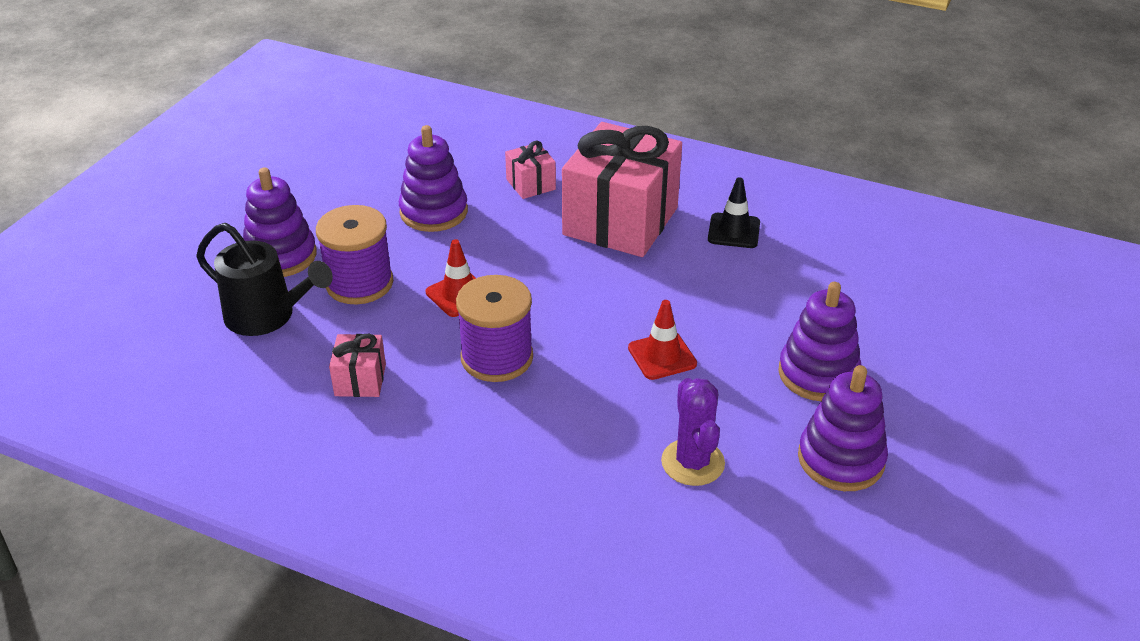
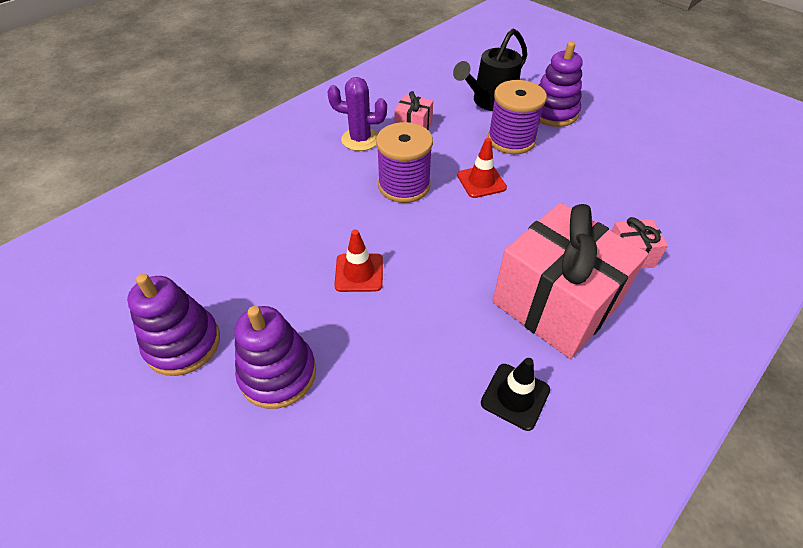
camera: 110 degrees right, 10 degrees up
purple stacking toy [399,125,468,232] -> none
purple cactus [661,378,725,486] -> purple cactus moved to [327,77,387,151]

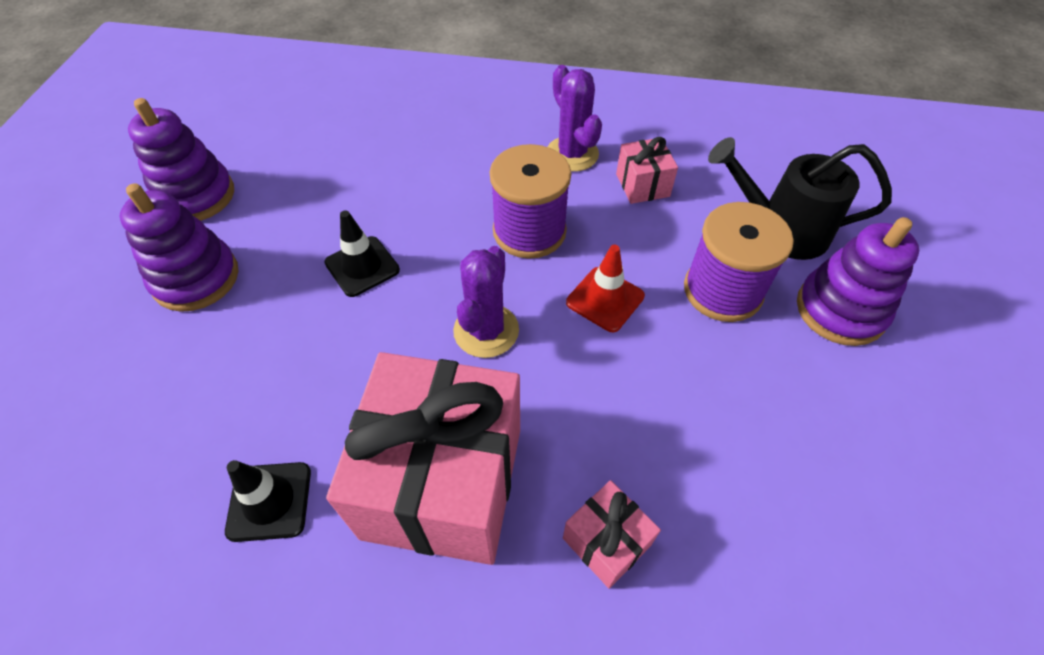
camera: 55 degrees right, 5 degrees up
red traffic cone [334,229,383,292] -> black traffic cone [324,210,400,297]
none -> purple cactus [453,246,519,358]

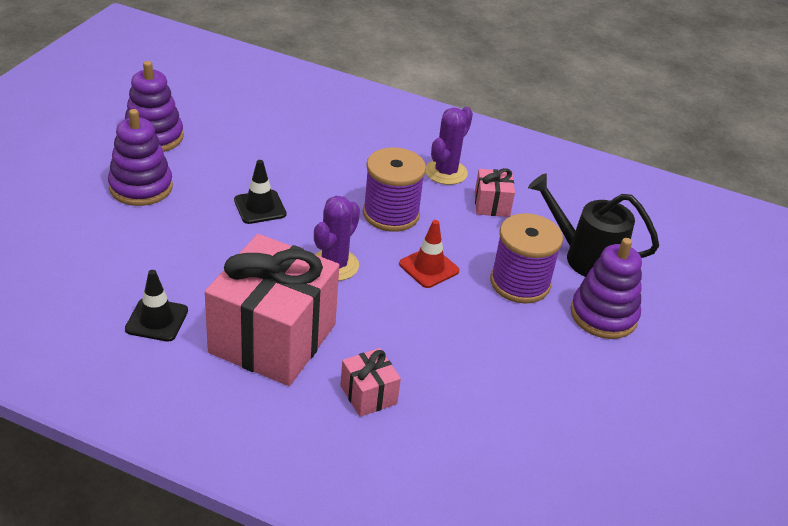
camera: 10 degrees right, 15 degrees down
purple cactus [548,65,602,172] -> purple cactus turned 45 degrees clockwise [426,107,473,185]

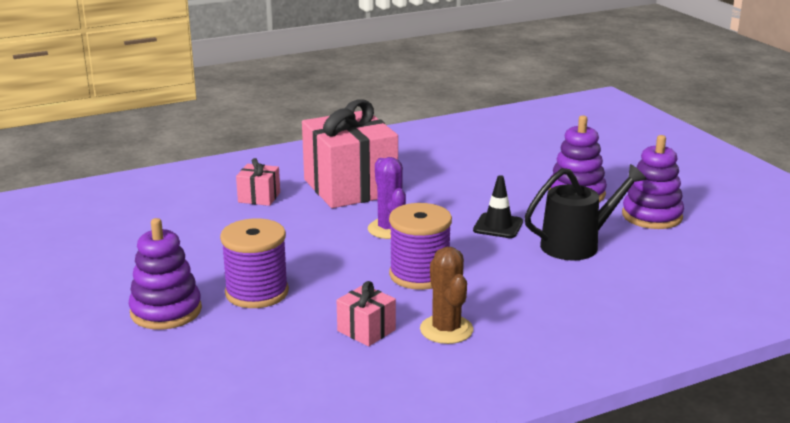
camera: 135 degrees right, 15 degrees down
black traffic cone [125,270,188,342] -> none
red traffic cone [399,220,459,288] -> none
purple cactus [426,107,473,185] -> brown cactus [420,247,473,344]
black watering can [528,173,659,277] -> black watering can moved to [524,164,647,260]

